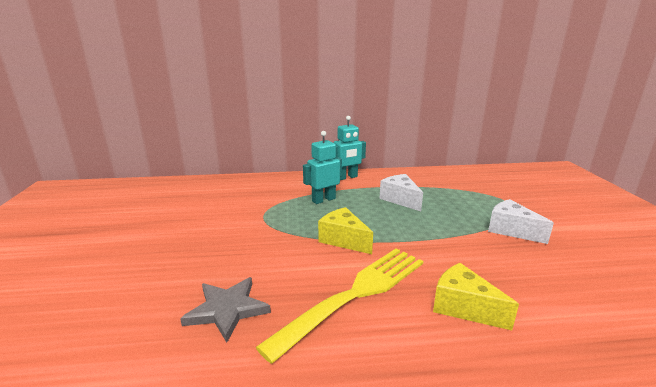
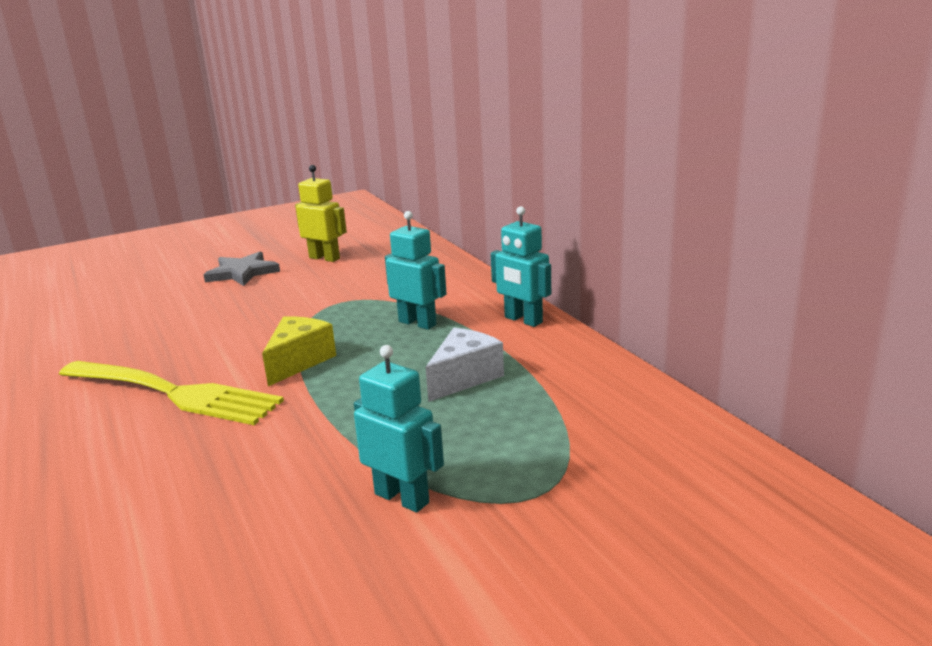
camera: 70 degrees right, 0 degrees up
grey star [180,277,271,343] -> grey star moved to [204,251,280,286]
yellow cheese [433,263,519,330] -> none
white cheese [488,199,554,244] -> turquoise robot [354,345,444,513]
none -> yellow robot [295,165,347,262]

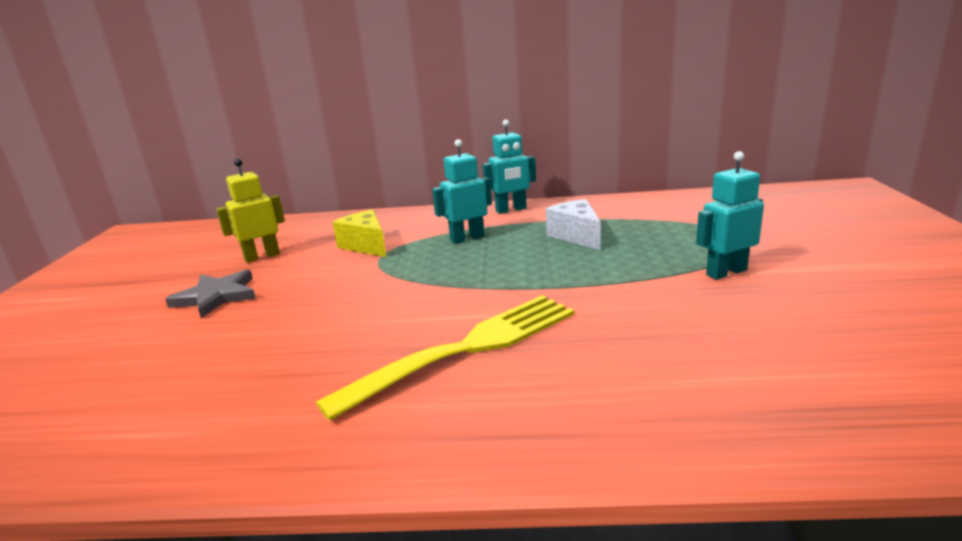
camera: 60 degrees left, 0 degrees up
yellow cheese [262,316,336,386] -> yellow cheese moved to [332,210,386,257]

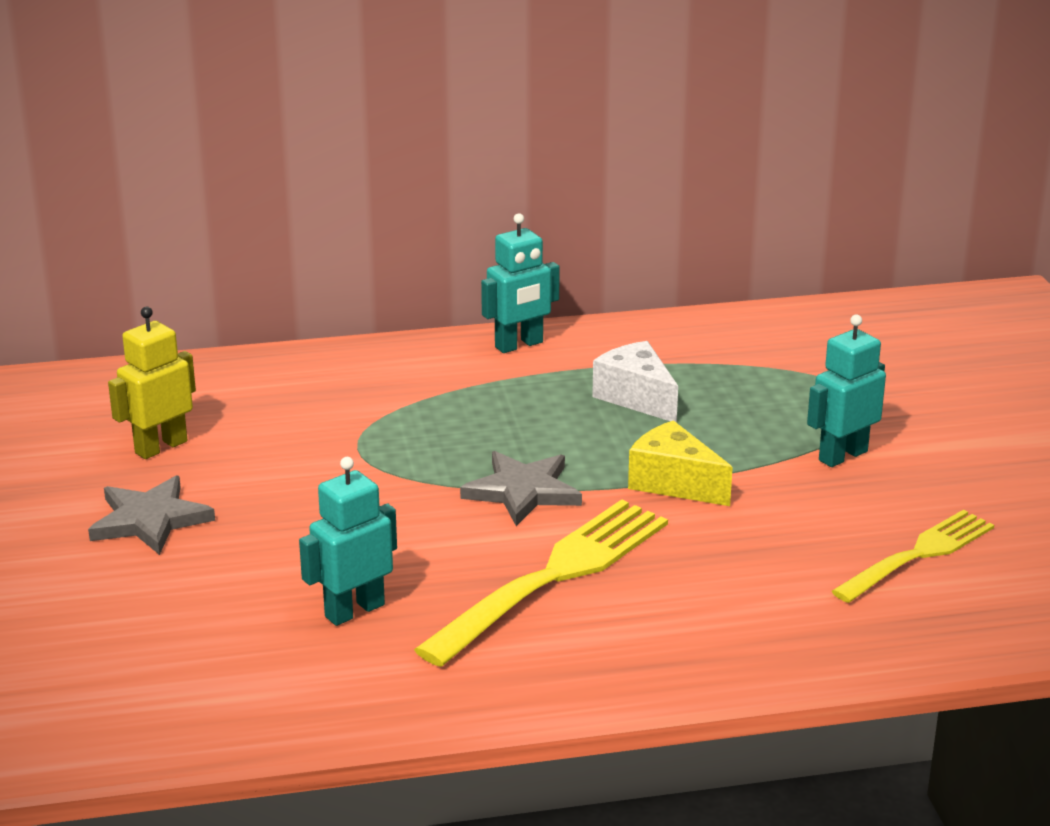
camera: 15 degrees left, 5 degrees up
yellow cheese [332,210,386,257] -> yellow cheese moved to [628,420,733,506]
turquoise robot [432,139,492,244] -> turquoise robot moved to [299,457,397,626]
none -> grey star [460,451,582,526]
none -> yellow fork [832,510,994,603]

